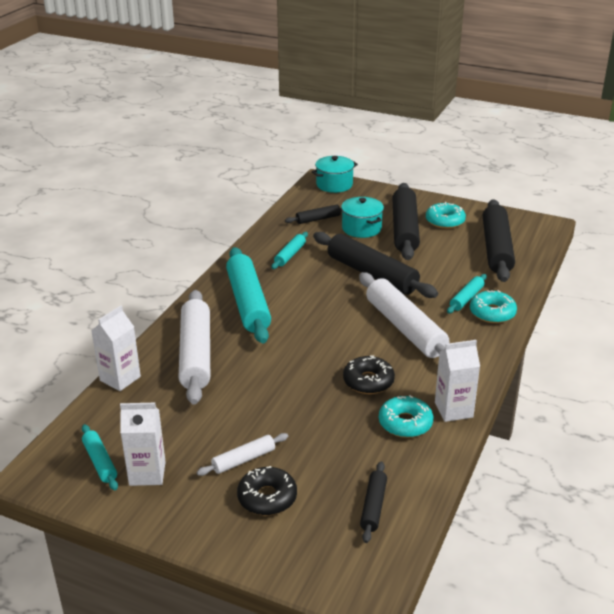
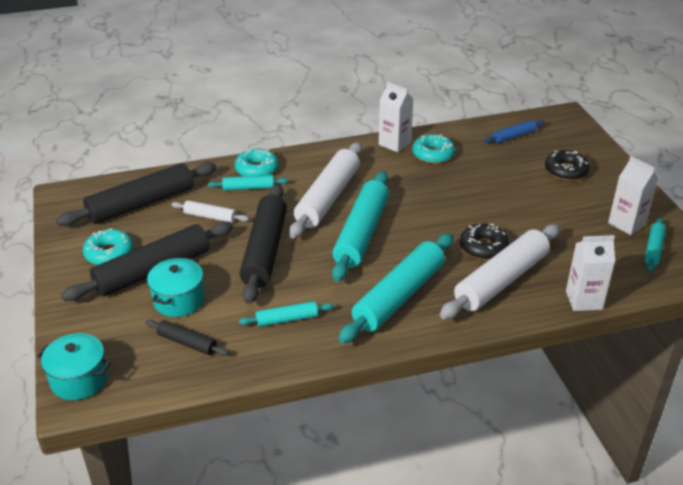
camera: 130 degrees left, 5 degrees up
white rolling pin [197,433,288,476] -> white rolling pin moved to [171,200,249,223]
black donut [343,356,395,394] -> black donut moved to [460,224,509,260]
black rolling pin [360,461,387,543] -> blue rolling pin [484,120,545,143]
none -> turquoise rolling pin [332,171,389,282]

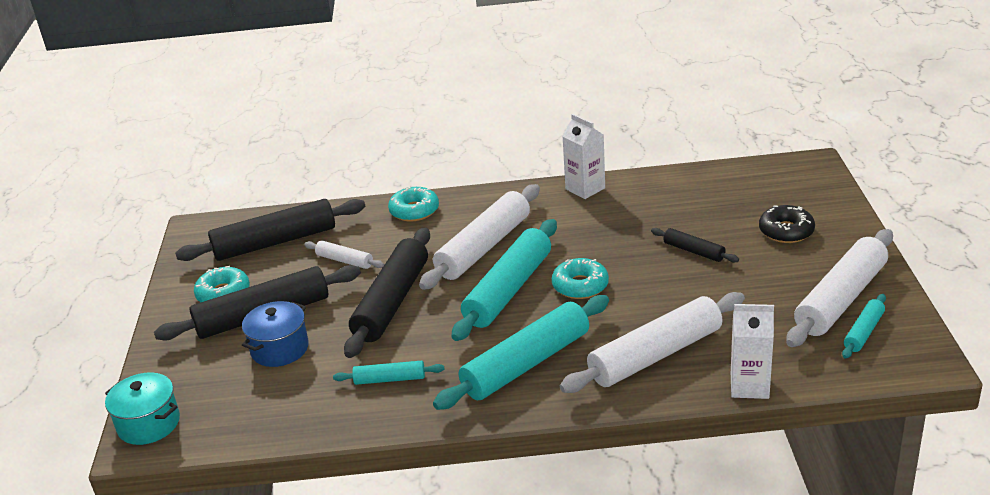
camera: 15 degrees right, 5 degrees down
black rolling pin [145,320,229,356] -> black rolling pin moved to [651,228,739,263]
turquoise pot [147,258,205,317] -> blue pot [242,301,309,367]
turquoise rolling pin [208,175,288,191] -> none
turquoise donut [412,134,455,164] -> turquoise donut moved to [552,258,609,299]
black donut [460,224,509,260] -> none
blue rolling pin [484,120,545,143] -> none
white carton [608,156,658,235] -> white rolling pin [786,229,893,347]

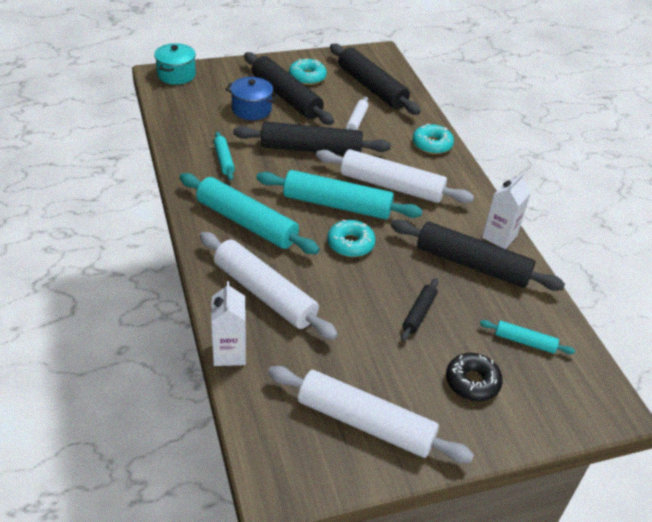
camera: 70 degrees right, 10 degrees up
turquoise rolling pin [842,294,886,359] -> turquoise rolling pin moved to [480,320,575,354]
none -> black rolling pin [391,220,565,291]

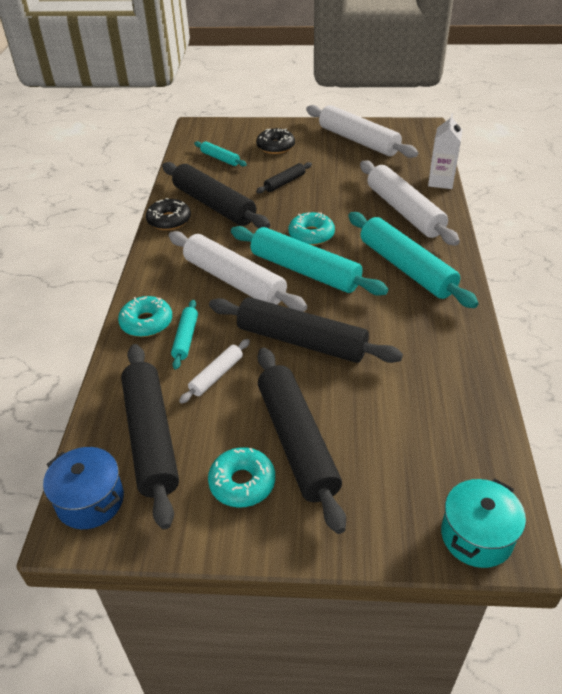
camera: 155 degrees left, 0 degrees up
turquoise rolling pin [214,131,235,180] -> turquoise rolling pin moved to [171,300,198,370]
blue pot [225,77,278,120] -> blue pot moved to [43,447,124,529]
white carton [482,172,531,249] -> black donut [146,198,191,230]

